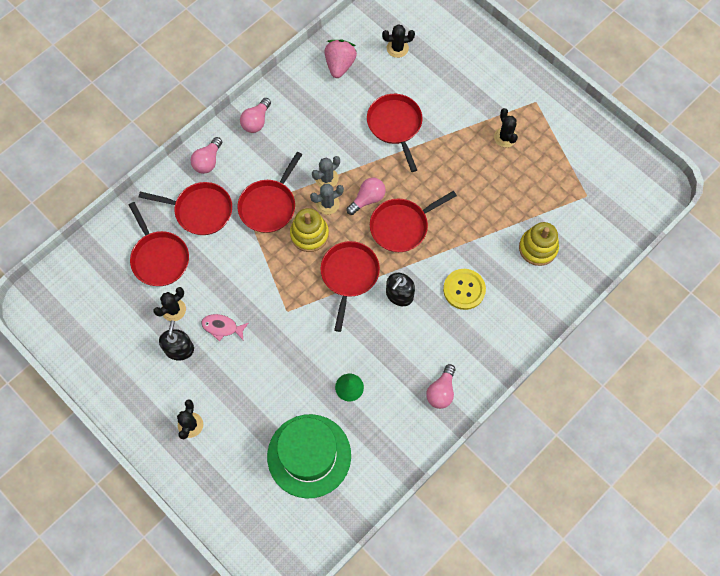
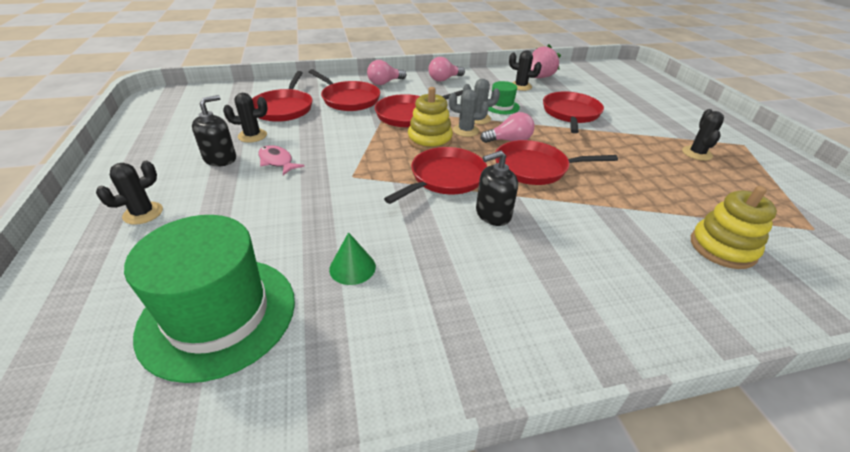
camera: 30 degrees right, 30 degrees down
black cactus [382,24,415,58] -> black cactus moved to [509,50,542,91]
pink light bulb [426,364,455,409] -> none
yellow button [443,269,486,310] -> none
none -> green hat [488,81,520,114]

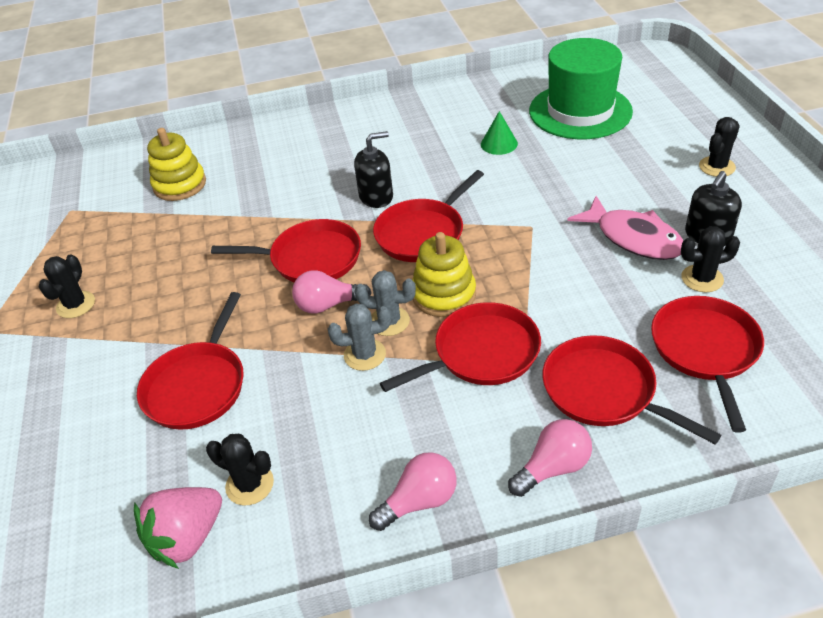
camera: 175 degrees left, 5 degrees up
pink fish [258,145,305,175] -> pink fish [567,196,683,260], size x1.64
green hat [488,81,520,114] -> none

